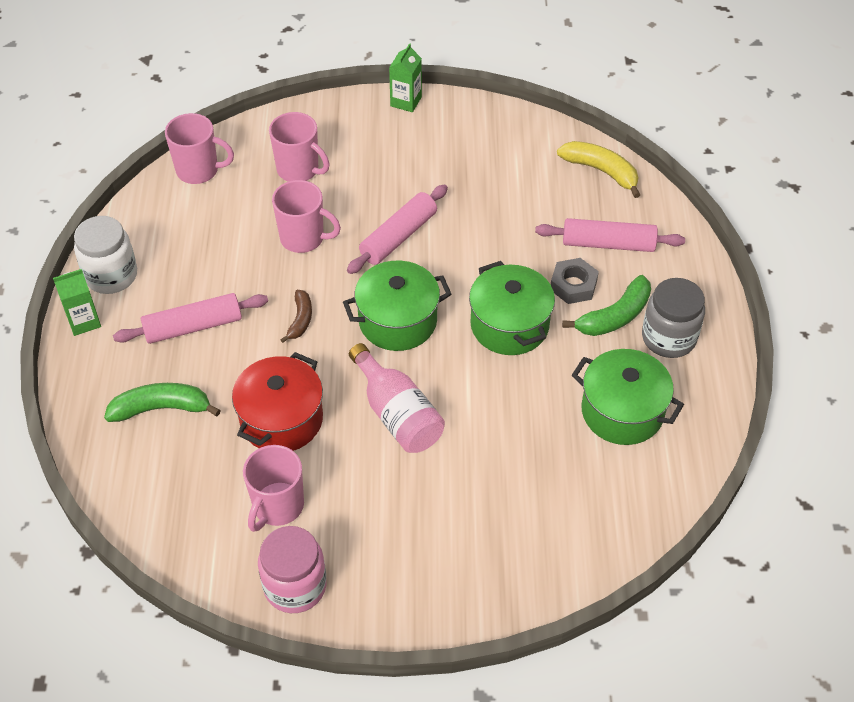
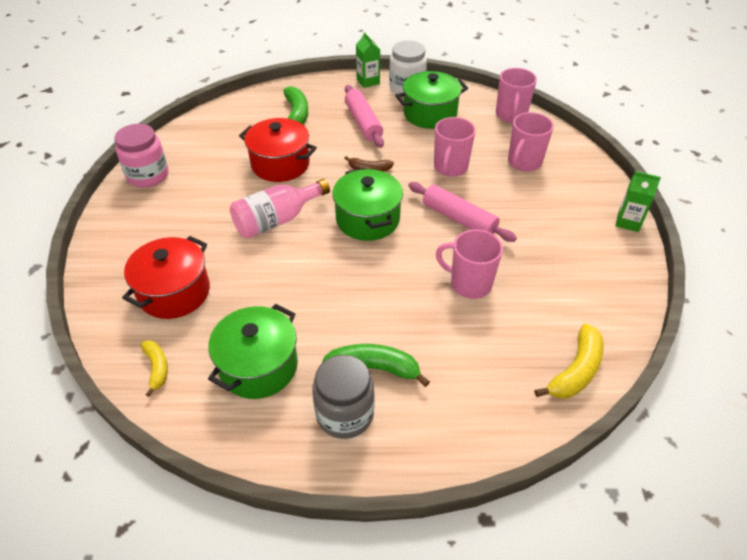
camera: 90 degrees right, 5 degrees down
pink mug [243,445,304,532] -> pink mug moved to [436,229,503,299]
green pot [469,261,555,355] -> green pot moved to [395,71,468,129]
pink rolling pin [535,218,685,252] -> none
grey nut [551,258,599,304] -> none
green banana [562,275,651,336] -> green banana turned 135 degrees clockwise [321,344,430,387]
none -> red pot [122,236,210,319]
none -> yellow banana [141,340,168,397]

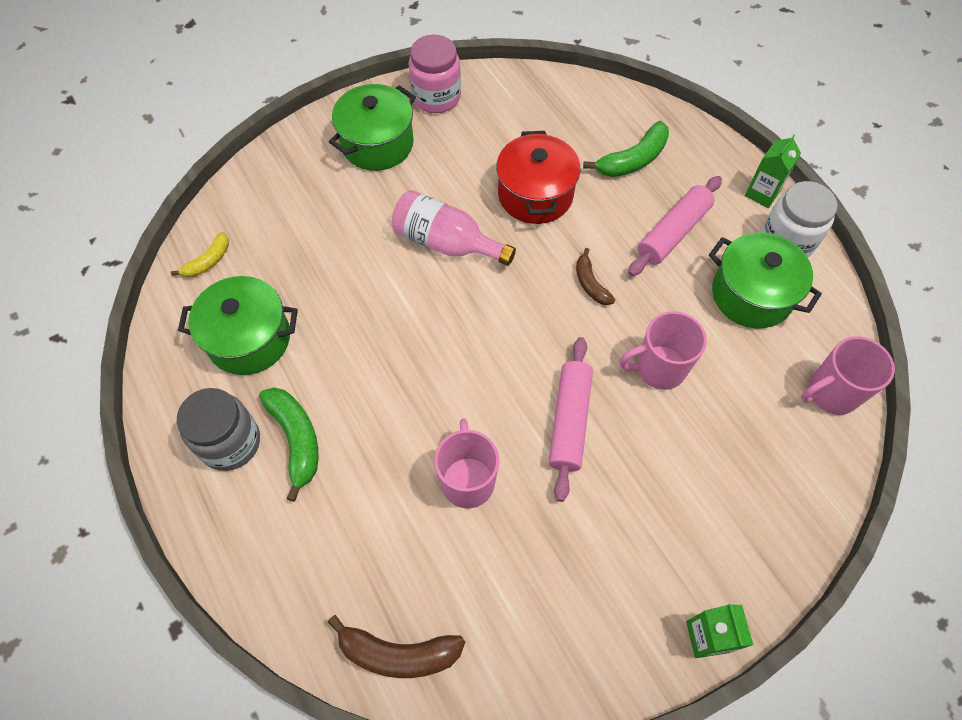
camera: 60 degrees right, 15 degrees up
red pot [122,236,210,319] -> none
green pot [332,168,403,241] -> green pot moved to [329,84,416,171]
pink mug [508,112,554,171] -> none
yellow banana [535,323,604,399] -> brown banana [328,615,465,678]

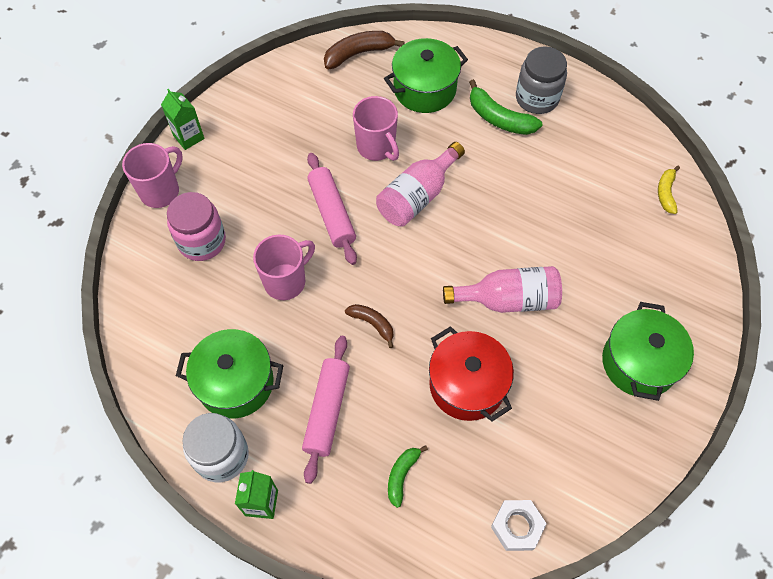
camera: 150 degrees right, 0 degrees up
green pot [178,276,298,375] -> green pot moved to [384,38,468,113]
pink jar [408,35,461,113] -> pink jar moved to [167,192,226,261]
green banana [583,121,669,177] -> green banana [388,445,428,508], size x0.62
pink mug [801,336,895,415] -> pink mug moved to [122,143,183,208]
none -> pink bottle [376,142,465,227]
none -> white nut [491,500,547,551]

